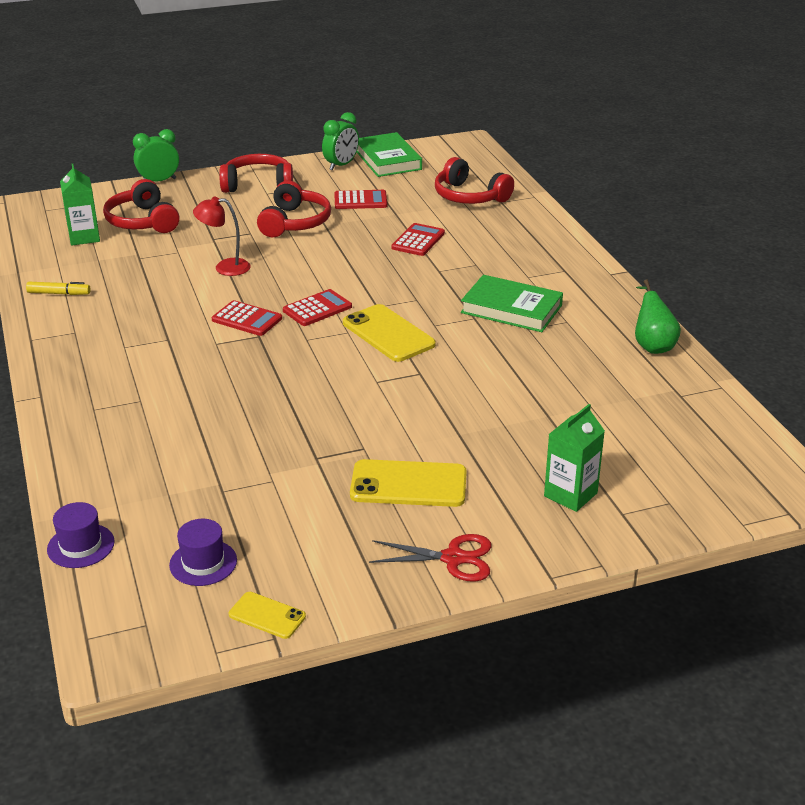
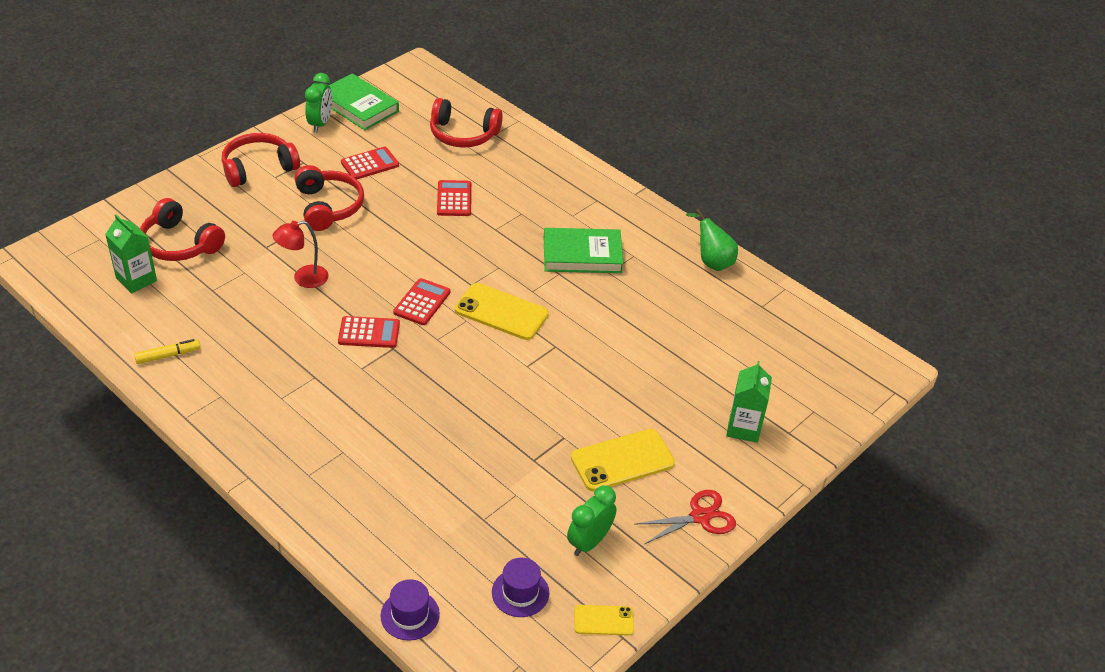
camera: 30 degrees left, 10 degrees up
green clock [133,129,179,181] -> green clock moved to [567,485,617,556]

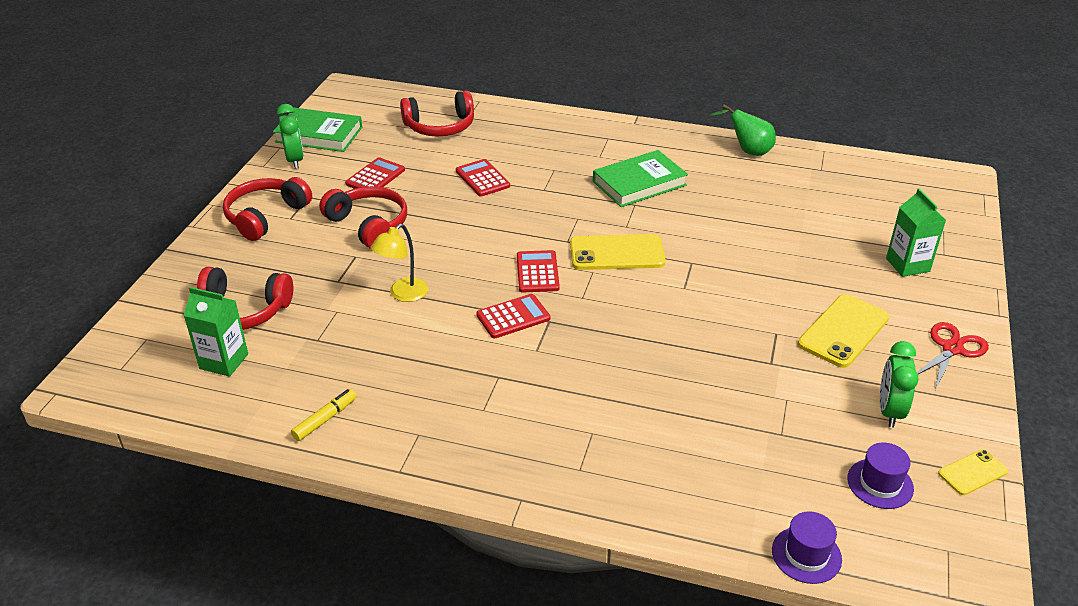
camera: 25 degrees left, 5 degrees down
red lamp [273,221,329,288] -> yellow lamp [370,224,428,302]

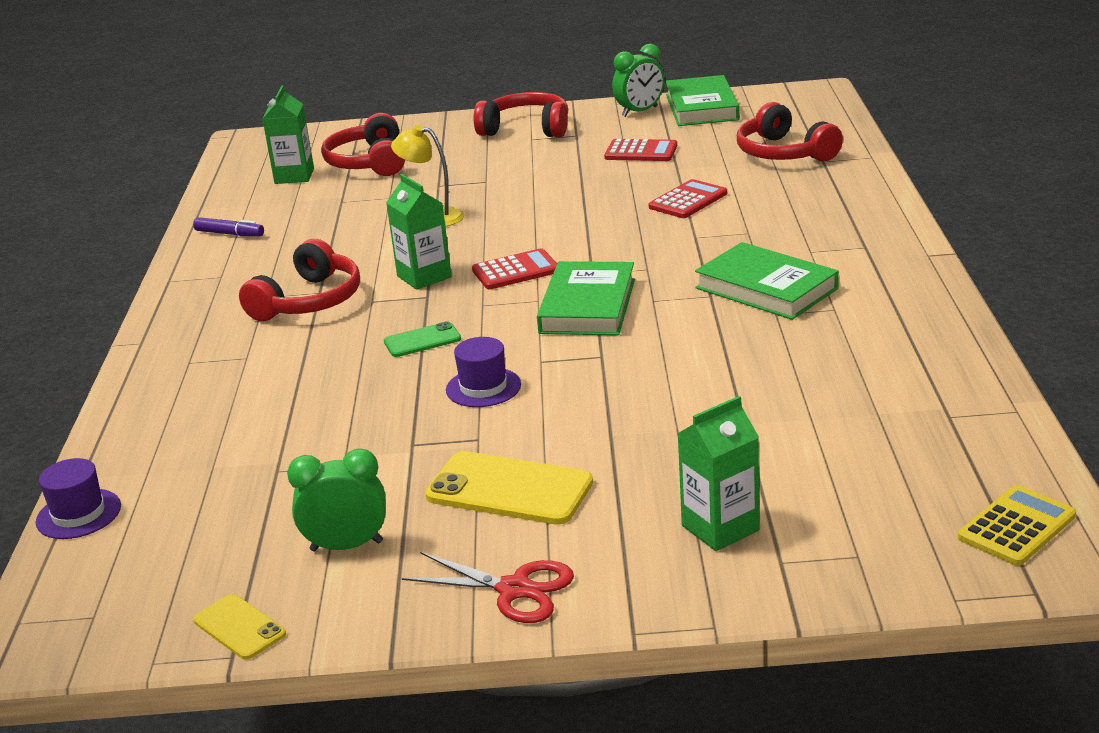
camera: 75 degrees right, 10 degrees down
yellow marker [291,389,357,441] -> purple marker [193,217,264,237]
red headphones [319,186,407,248] -> red headphones moved to [239,239,360,321]
red calculator [476,294,550,339] -> green carton [386,174,452,290]
yellow phone [570,234,666,270] -> green book [537,261,635,335]
green pear [711,104,776,156] -> none
purple hat [847,443,914,509] -> purple hat moved to [446,337,521,407]
none -> green phone [384,321,461,357]
none -> yellow calculator [958,485,1076,566]

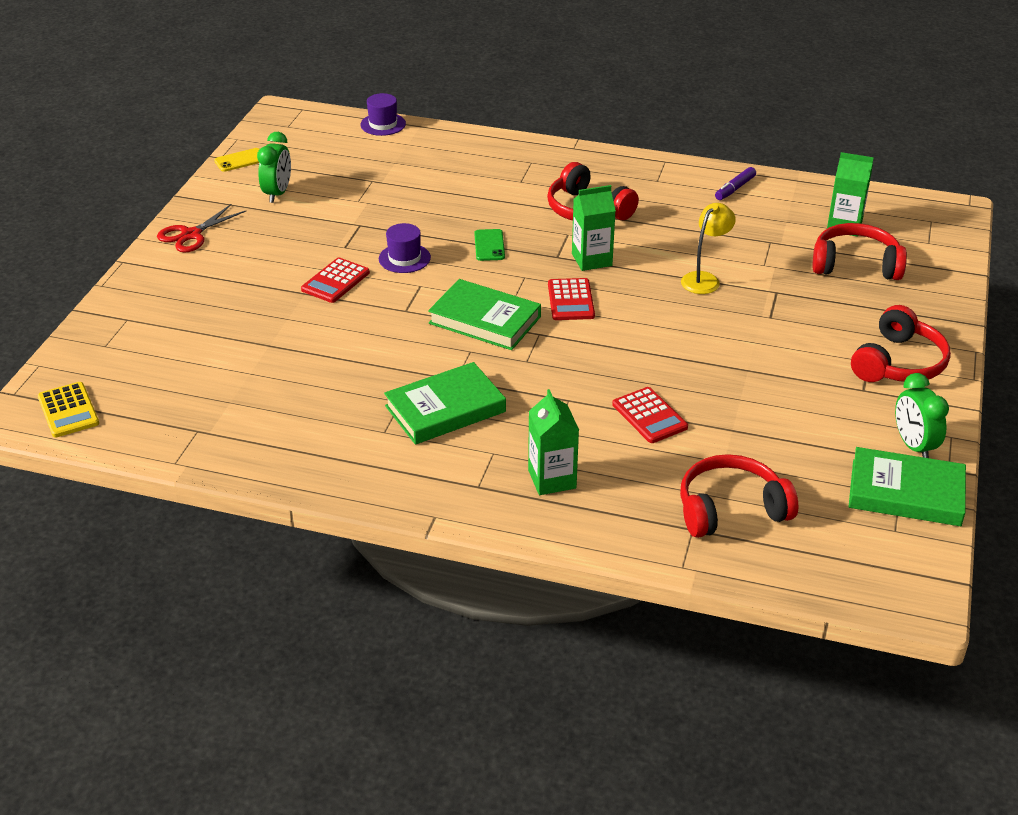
camera: 105 degrees right, 10 degrees up
yellow phone [425,451,593,525] -> none
red calculator [604,139,677,161] -> red calculator moved to [301,258,370,303]
green carton [677,396,760,551] -> green carton moved to [528,389,579,495]

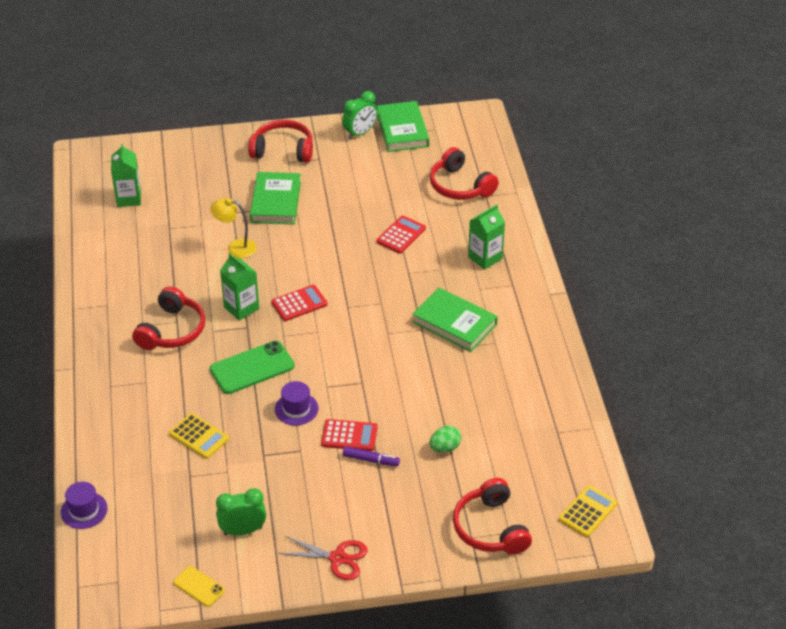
camera: 115 degrees left, 5 degrees up
green book [428,279,541,350] -> green book moved to [250,172,301,224]
green phone [474,229,505,261] -> green phone [210,341,295,394], size x1.80
purple marker [715,167,756,200] -> purple marker moved to [343,446,400,466]
red headphones [813,223,907,280] -> red headphones moved to [453,478,532,554]
none -> yellow calculator [169,413,229,459]
none -> green egg [429,426,461,453]

